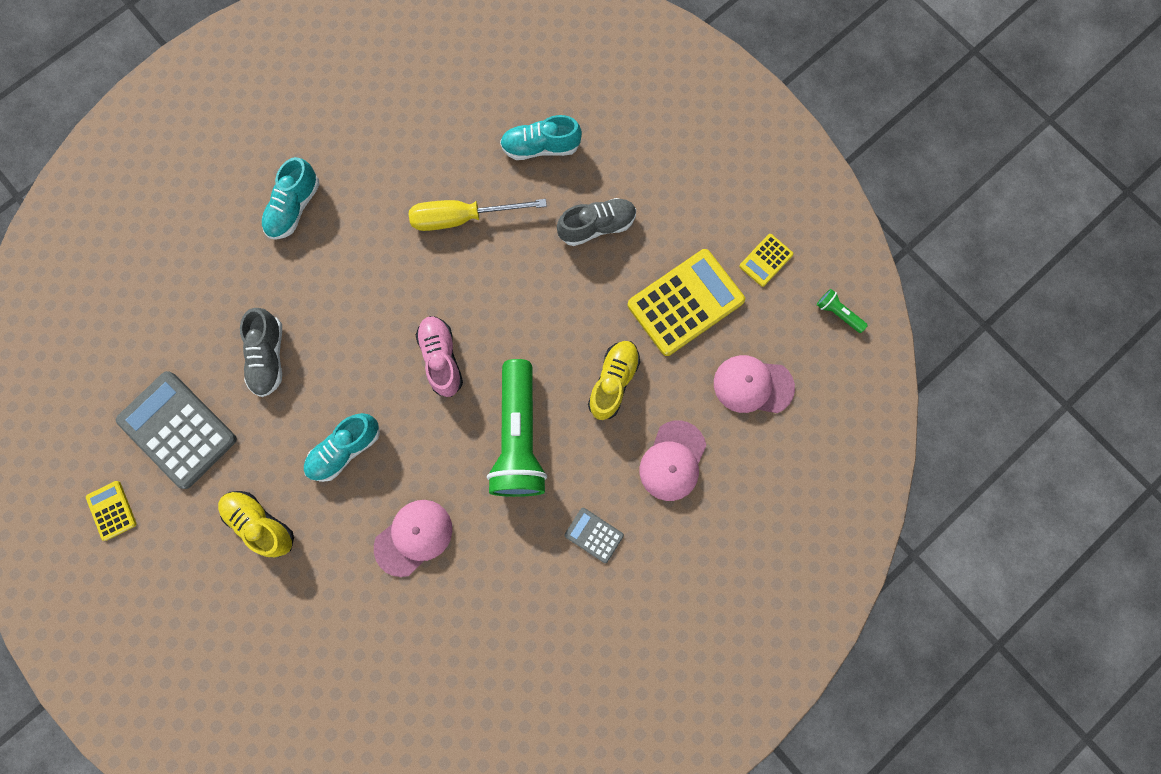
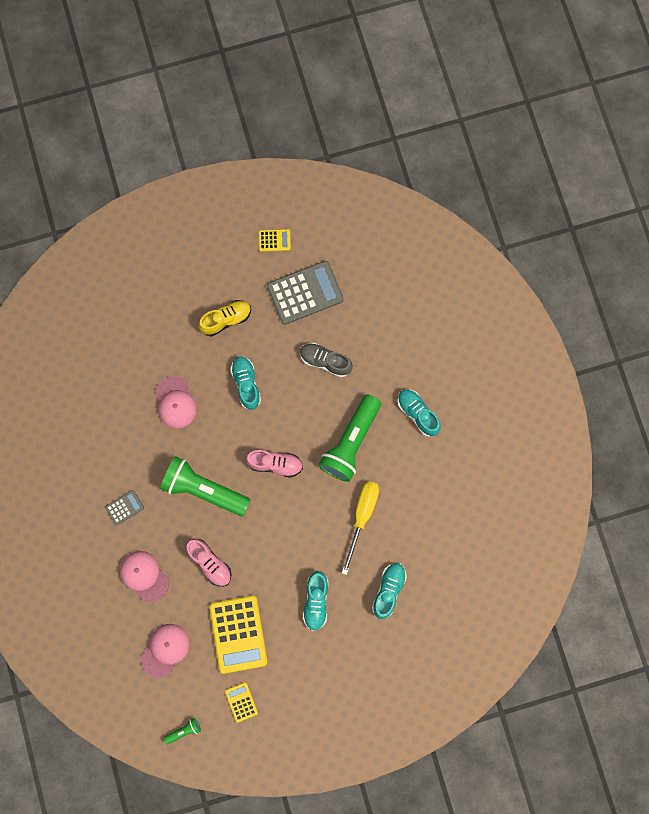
camera: 115 degrees right, 0 degrees up
grey shoe [557,198,636,246] -> turquoise shoe [303,571,328,631]
yellow shoe [588,341,640,420] -> pink shoe [186,538,231,587]
none -> green flashlight [318,395,381,482]

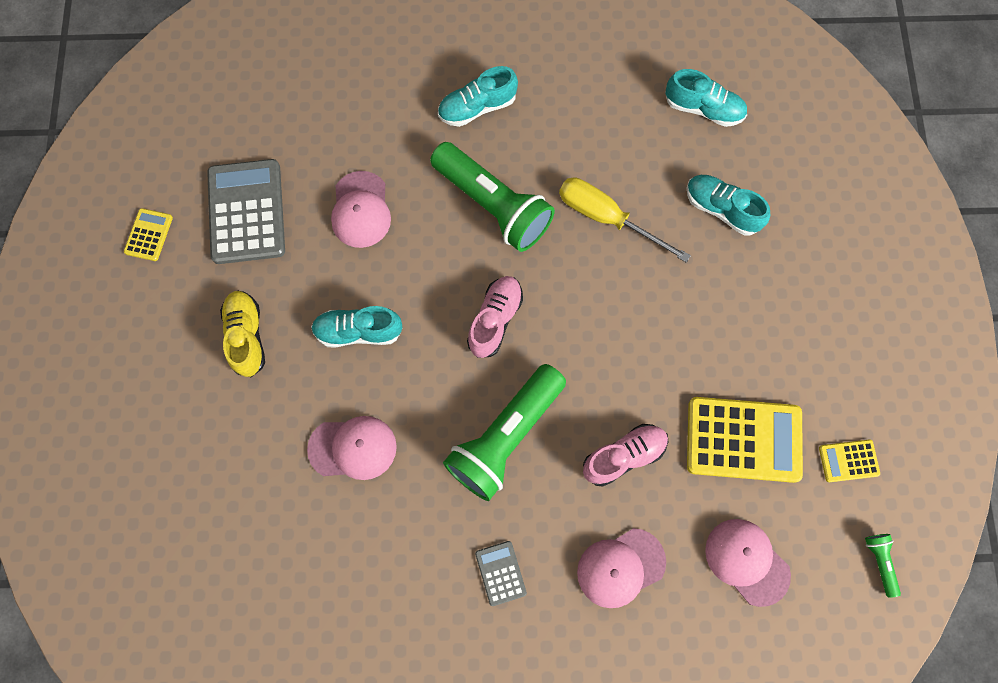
camera: 75 degrees left, 5 degrees down
grey shoe [300,343,353,377] -> pink cap [331,171,391,248]
turquoise shoe [303,571,328,631] -> turquoise shoe moved to [665,69,747,127]

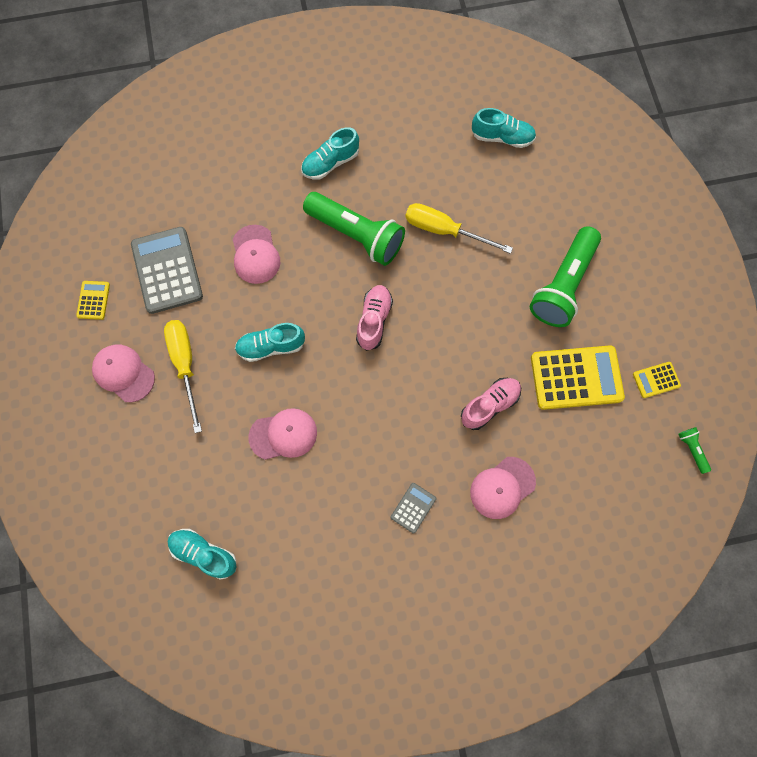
camera: 10 degrees left, 0 degrees up
yellow shoe [220,291,265,377] -> yellow screwdriver [164,320,202,433]
green flashlight [443,364,566,501] -> green flashlight moved to [530,226,601,327]
grey calculator [475,541,527,606] -> grey calculator turned 60 degrees clockwise [391,483,436,534]
turquoise shoe [687,175,770,235] -> turquoise shoe moved to [167,529,236,579]
pink cap [705,519,791,607] -> pink cap moved to [92,344,155,402]

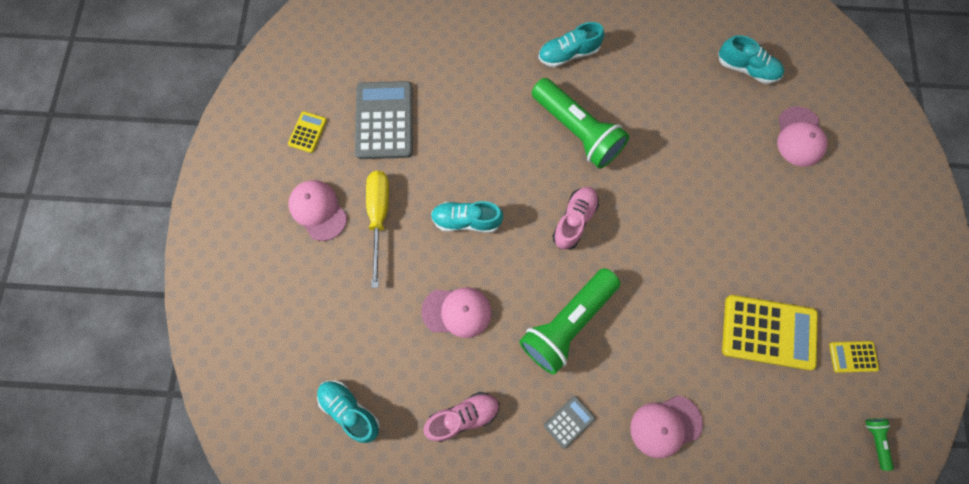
camera: 15 degrees right, 0 degrees up
pink cap [233,225,280,284] -> pink cap moved to [777,106,827,167]
yellow screwdriver [405,203,513,254] -> none
pink shoe [461,378,521,430] -> pink shoe moved to [423,392,499,442]
green flashlight [530,226,601,327] -> green flashlight moved to [519,268,620,374]

